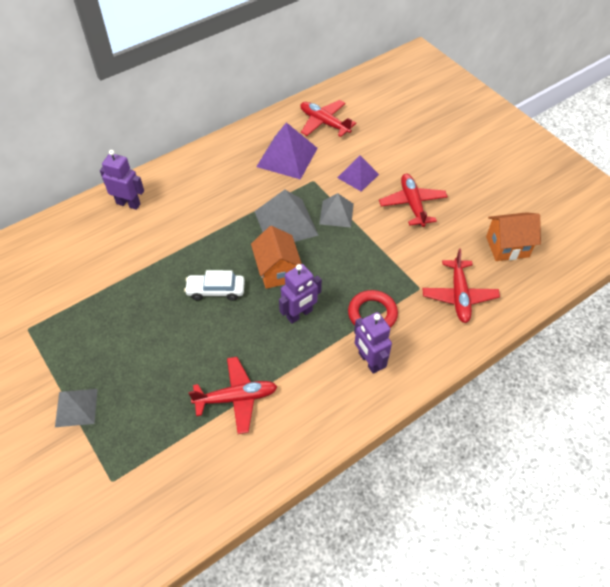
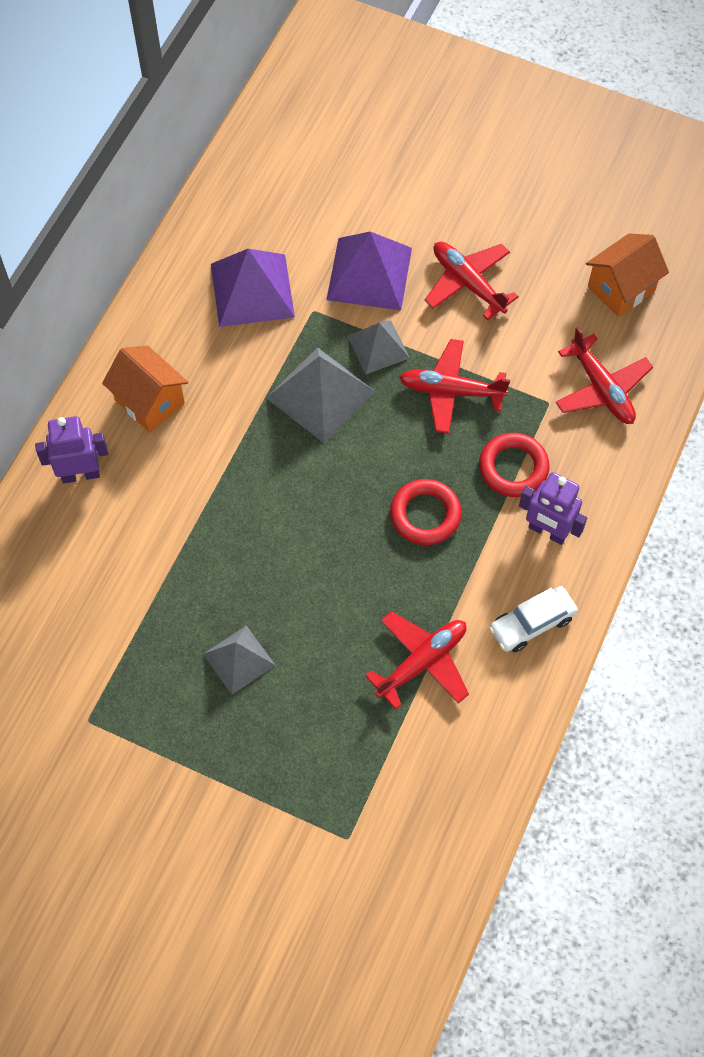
camera: 30 degrees left, 10 degrees up
grey pyramid [55,389,98,427] -> grey pyramid moved to [203,626,276,695]
white car [184,270,245,301] -> white car moved to [489,586,578,652]
orange house [251,226,302,289] -> orange house moved to [102,346,188,432]
purple robot [279,264,322,324] -> red ring [390,479,462,545]
red plane [300,100,356,137] -> red plane moved to [399,339,510,434]
purple pyramid [337,155,379,192] -> purple pyramid [326,232,412,310], size x1.60

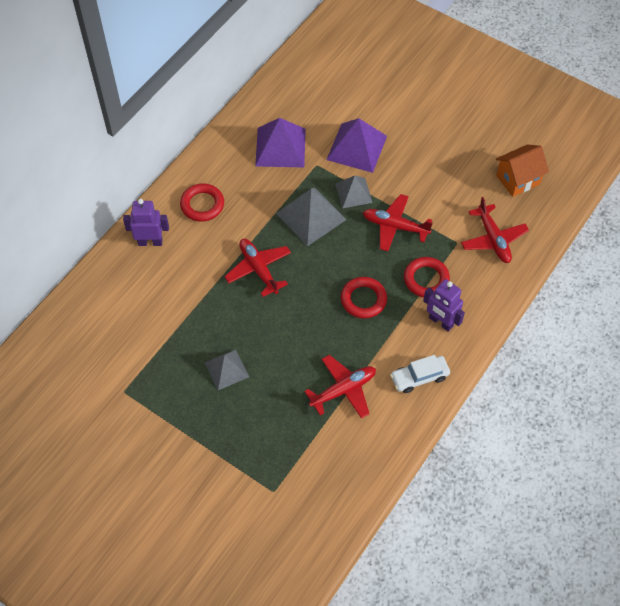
camera: 10 degrees right, 5 degrees down
orange house [102,346,188,432] -> red ring [180,183,224,222]
red plane [425,242,519,320] -> red plane moved to [224,239,291,297]

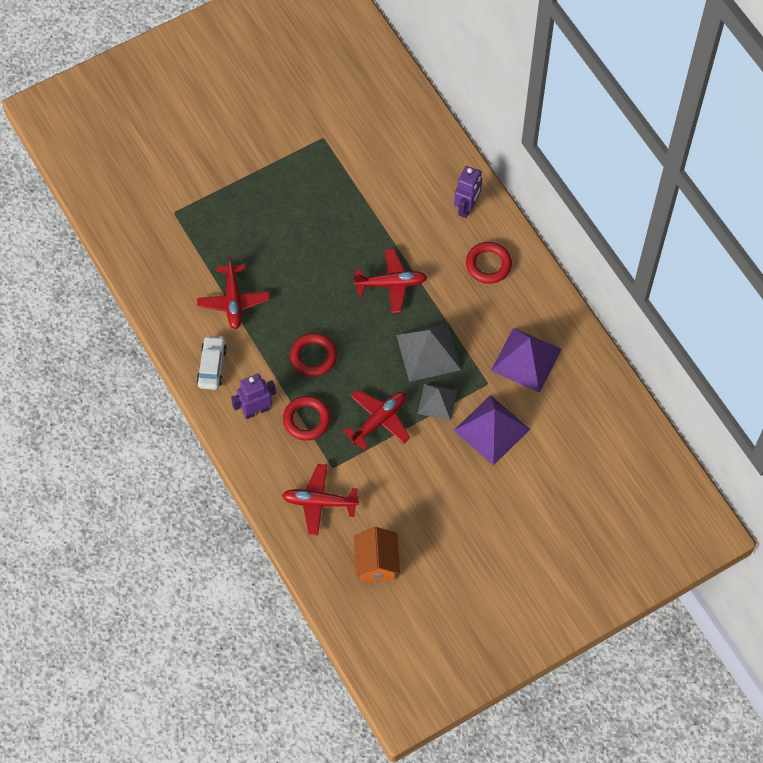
camera: 115 degrees right, 5 degrees up
grey pyramid [205,350,249,390] -> none

